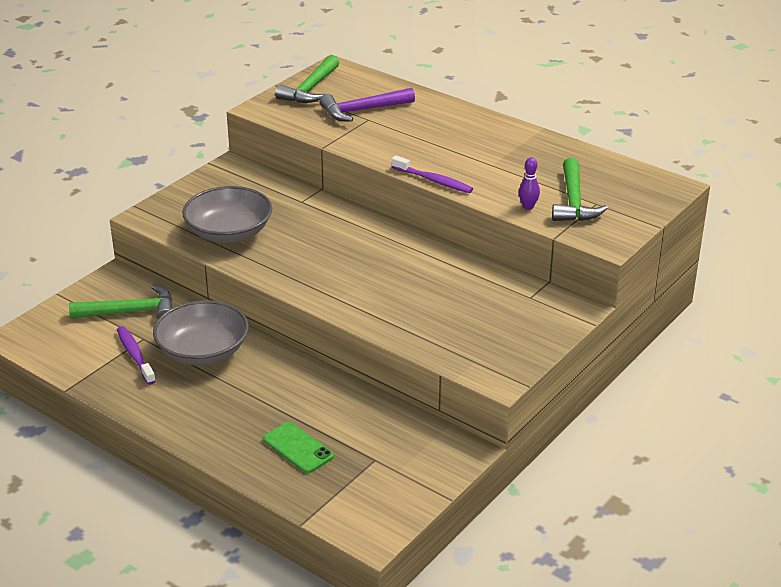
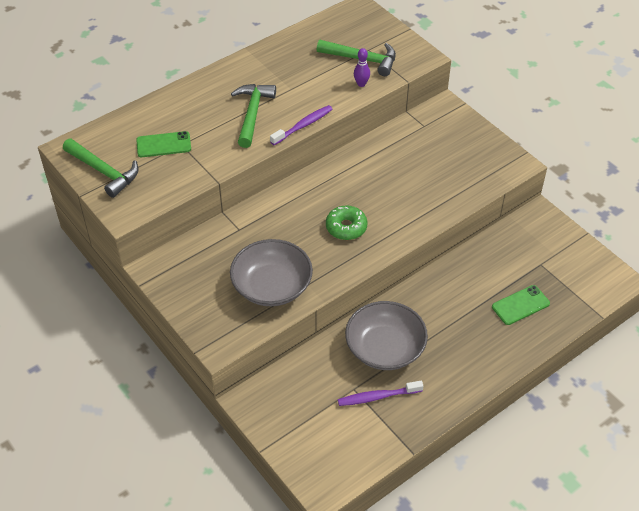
camera: 75 degrees left, 15 degrees up
green hammer [69,285,173,319] -> green hammer moved to [231,84,276,148]
purple hammer [320,88,415,122] -> green phone [136,131,191,157]
none -> green donut [326,205,368,240]

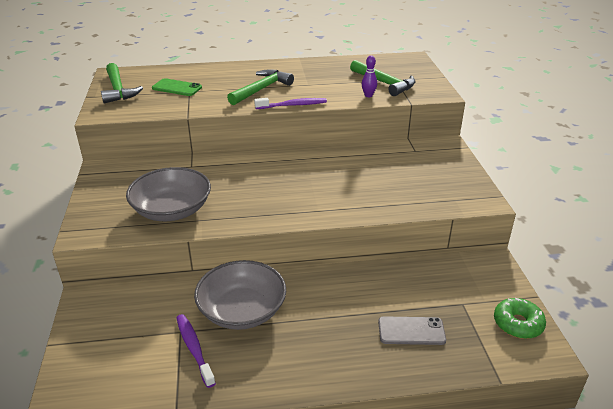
camera: 30 degrees right, 15 degrees down
green donut [326,205,368,240] -> green donut moved to [494,298,546,339]
purple toothbrush [338,381,423,406] -> purple toothbrush turned 45 degrees clockwise [176,314,216,388]
green phone [492,285,550,325] -> grey phone [378,316,446,345]

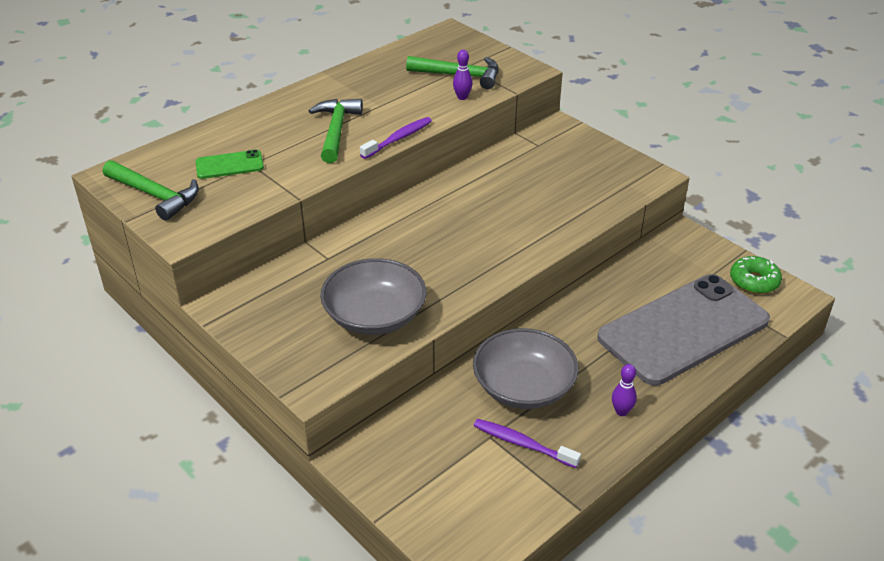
camera: 35 degrees left, 5 degrees up
grey phone [378,316,446,345] -> grey phone [598,274,770,386], size x2.44
none -> purple bowling pin [612,364,637,416]

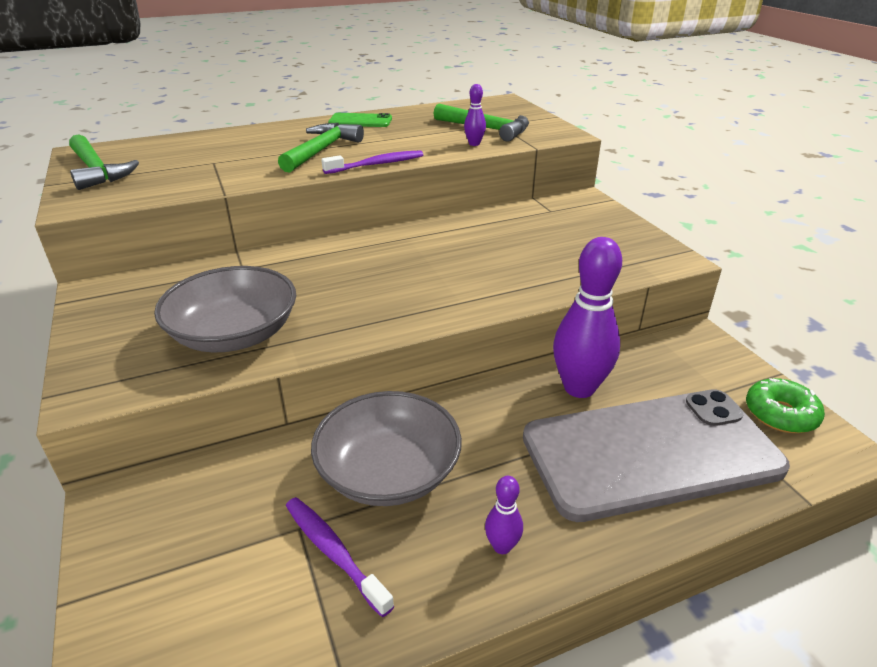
camera: 20 degrees right, 5 degrees down
green phone [195,150,264,179] -> green phone moved to [328,113,392,127]
none -> purple bowling pin [553,237,622,398]

